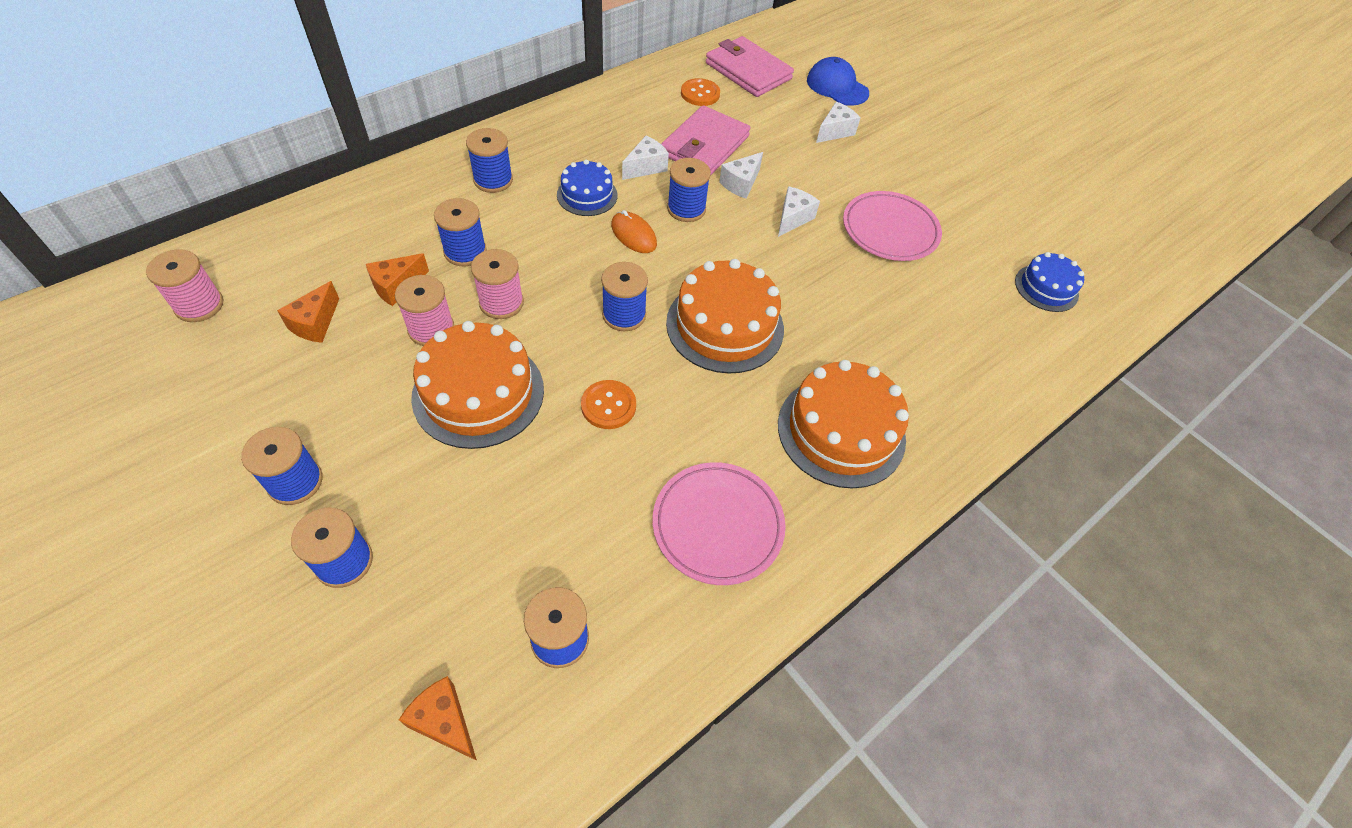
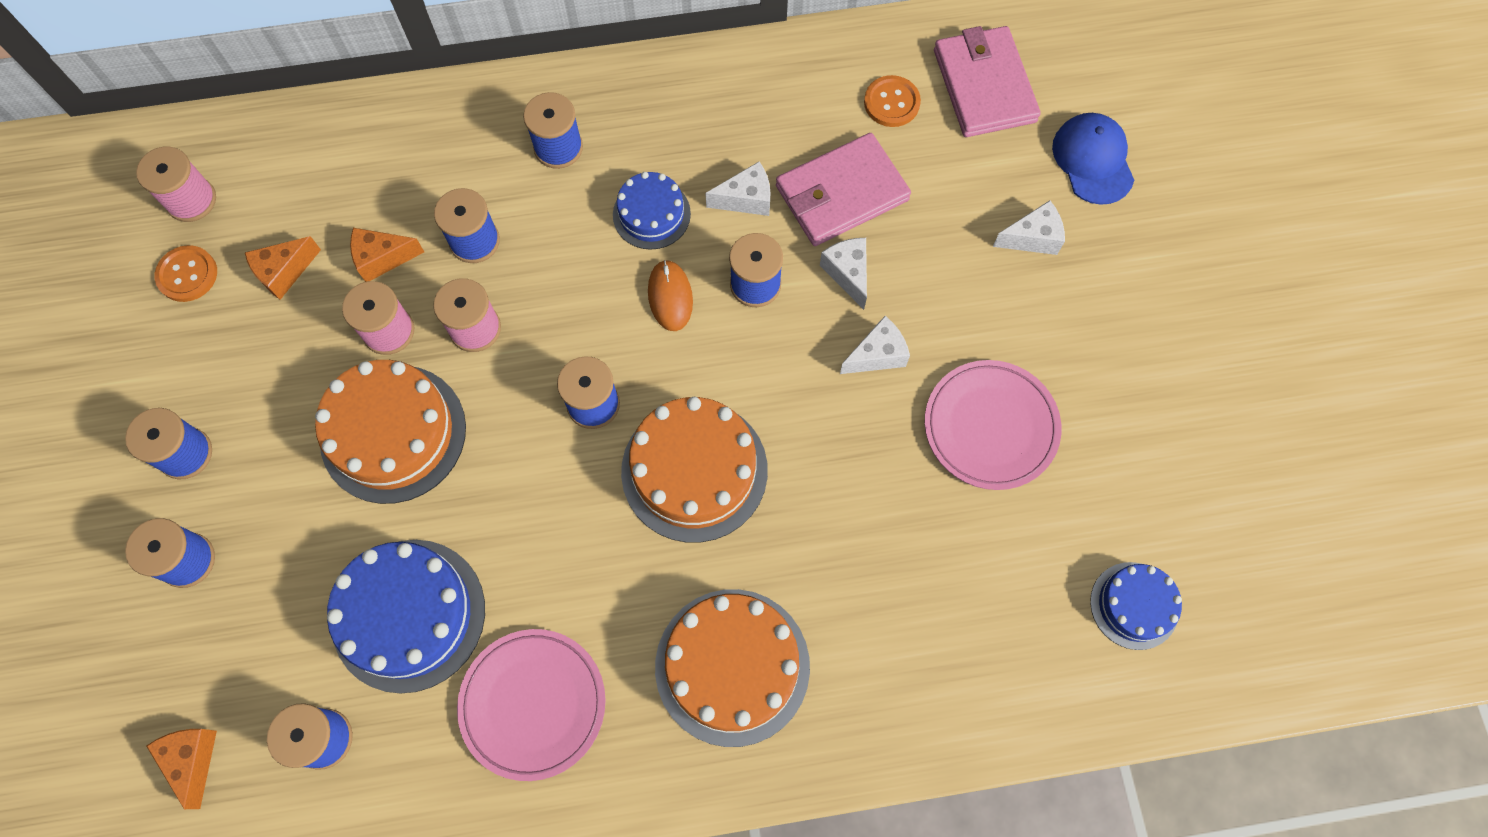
camera: 35 degrees right, 15 degrees up
orange button [581,380,636,429] -> orange button moved to [154,245,217,302]
white cheese [719,152,763,199] -> white cheese turned 90 degrees clockwise [820,238,867,310]
none -> blue cake [327,540,485,693]

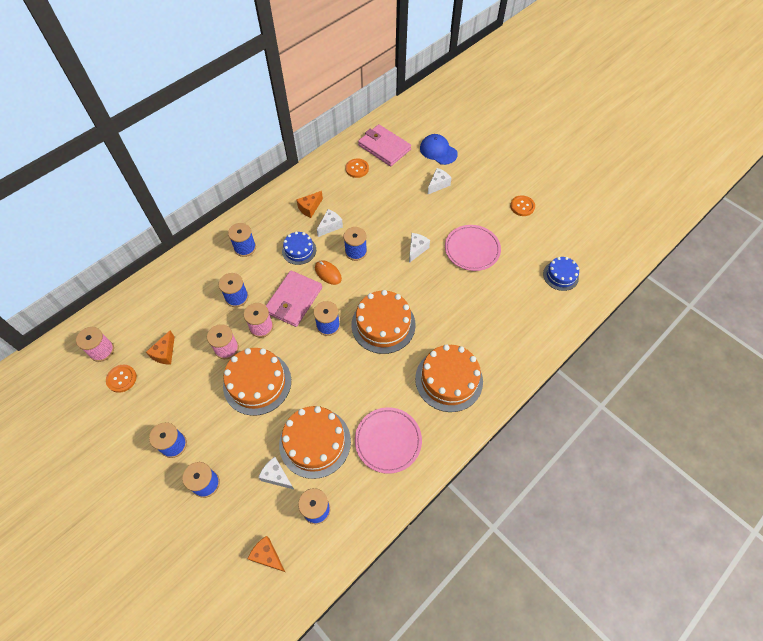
camera: 35 degrees left, 10 degrees down
blue cake [327,540,485,693] -> orange cake [279,406,351,479]
orange cheese [350,228,424,282] -> orange cheese moved to [296,191,323,218]
pink wallet [776,133,911,246] -> pink wallet moved to [266,271,322,327]
white cheese [820,238,867,310] -> white cheese moved to [258,457,294,489]
none -> orange button [510,195,535,216]

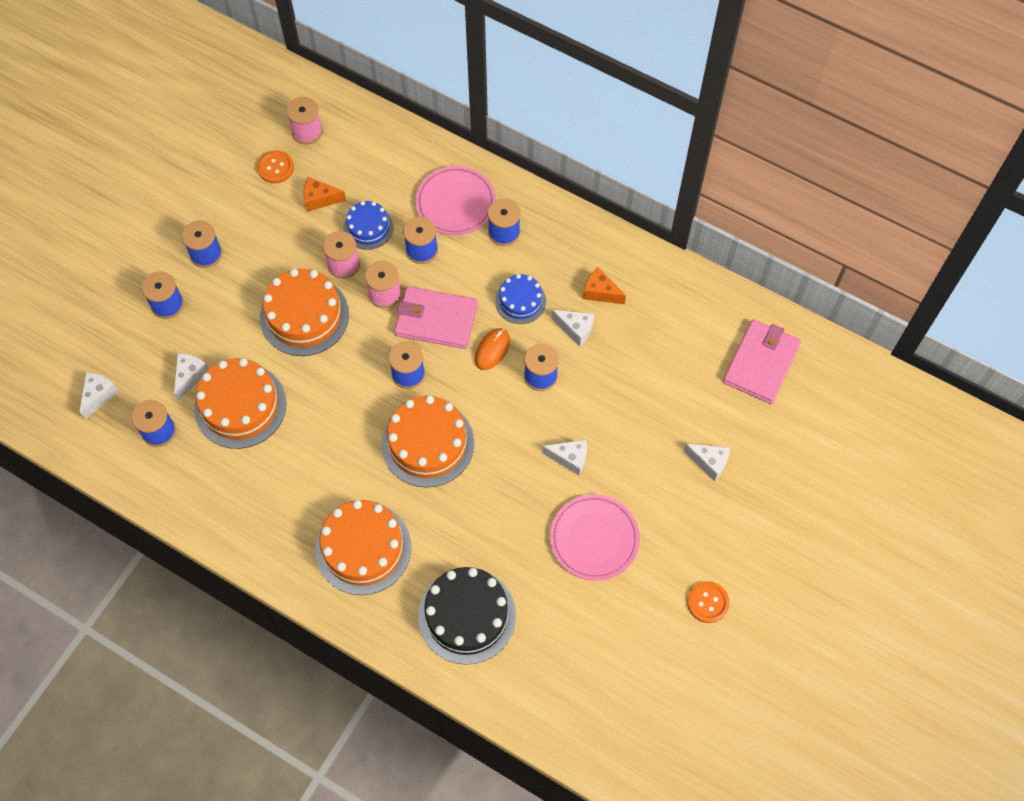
camera: 75 degrees right, 5 degrees up
orange cheese [248,536,285,572] -> white cheese [79,372,118,419]
orange button [346,159,369,178] -> none
pink plate [355,407,422,474] -> pink plate moved to [415,166,496,235]
blue cap [420,134,458,165] -> none
blue cake [543,257,579,291] -> blue cake moved to [344,201,393,250]
none -> black cake [418,567,516,665]

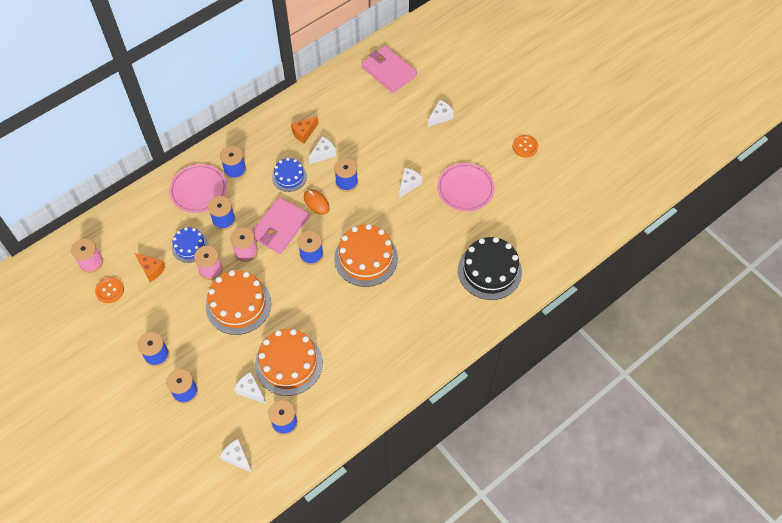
camera: 70 degrees left, 5 degrees down
orange cheese [303,177,346,212] -> orange cheese turned 75 degrees counterclockwise [135,253,165,282]
orange cake [315,500,412,595] -> none

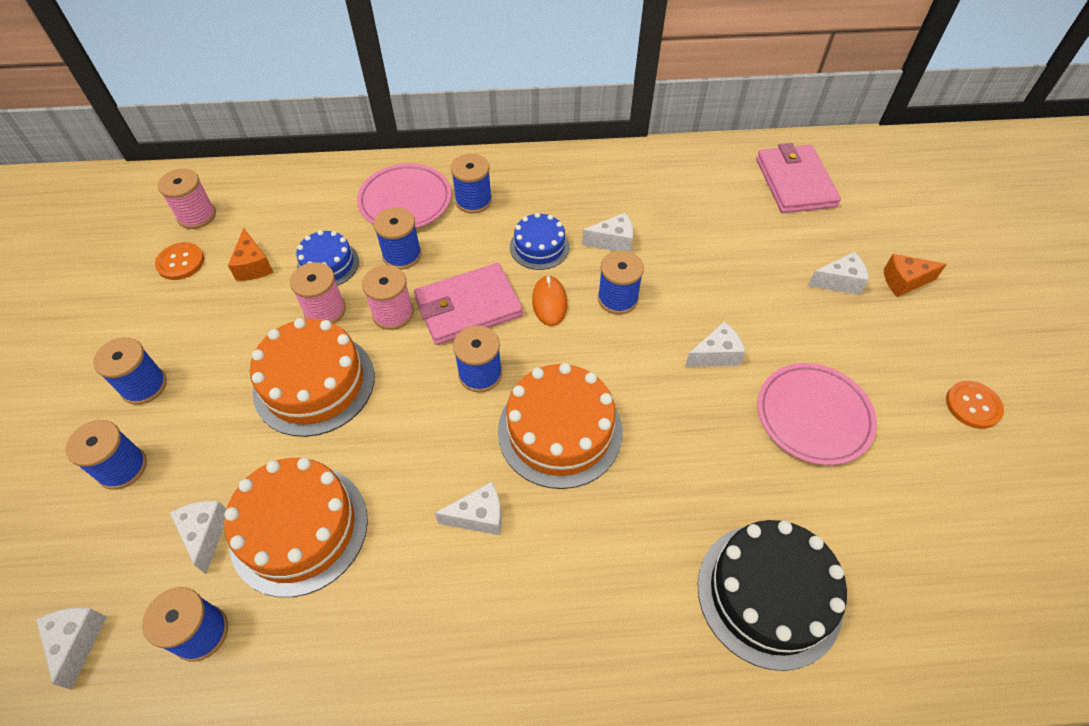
camera: 35 degrees right, 5 degrees down
orange cheese [291,116,318,144] -> orange cheese moved to [884,254,947,297]
none -> white cheese [435,482,502,535]

